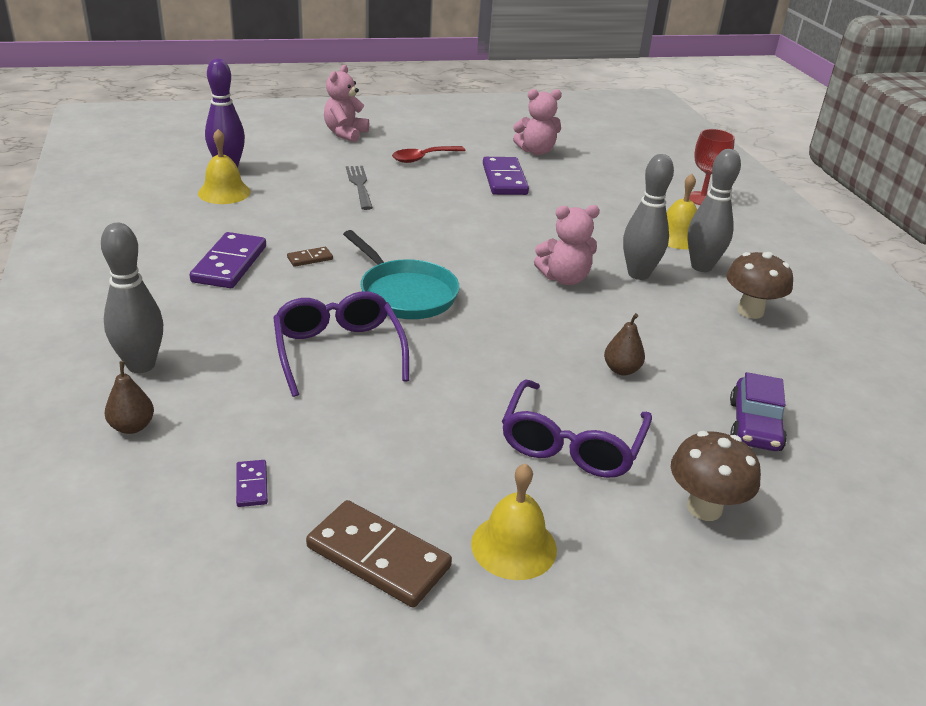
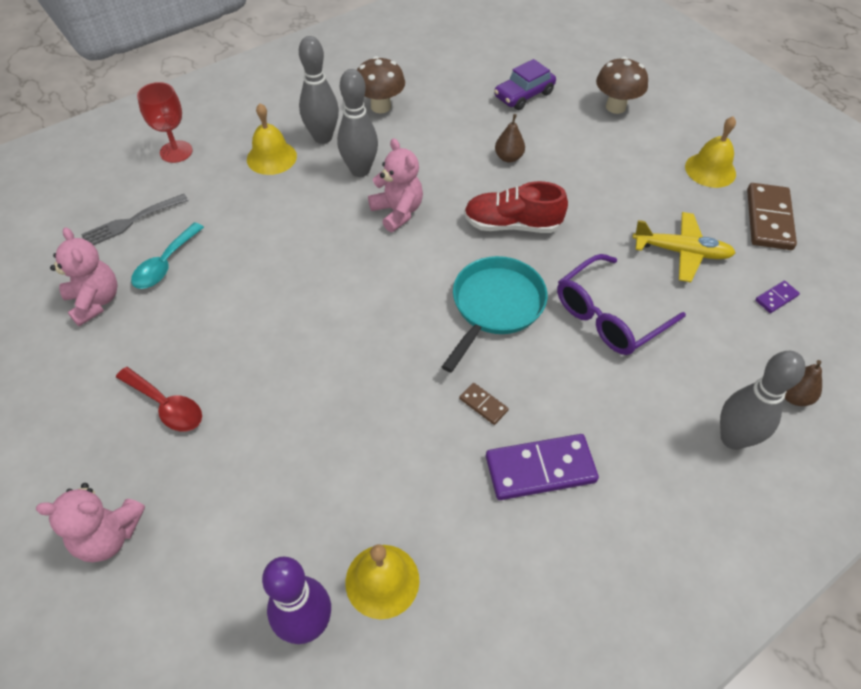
camera: 110 degrees left, 20 degrees up
grey fork [346,166,373,210] -> grey fork moved to [81,194,189,245]
purple domino [483,157,529,195] -> none
purple glasses [502,379,652,478] -> none
purple car [730,372,787,451] -> purple car turned 150 degrees clockwise [494,59,556,110]
none -> turquoise spoon [131,222,204,289]
none -> red shoe [464,181,568,233]
none -> yellow plane [632,212,735,282]

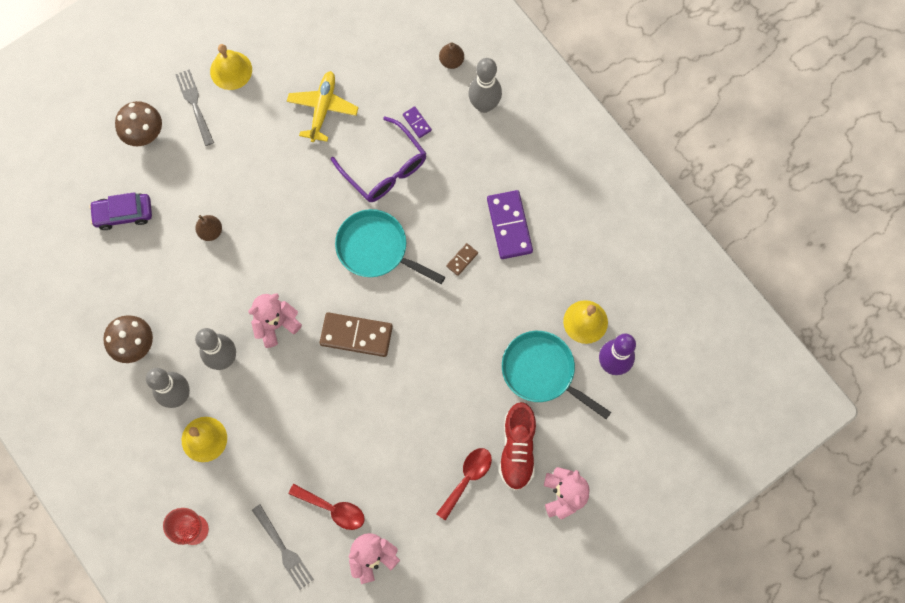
camera: 90 degrees left, 20 degrees up
turquoise spoon [131,222,204,289] -> red spoon [289,484,365,530]
red shoe [464,181,568,233] -> red shoe moved to [499,402,536,491]
purple car [494,59,556,110] -> purple car turned 120 degrees clockwise [89,192,152,230]
brown domino [747,183,797,250] -> brown domino moved to [320,312,393,357]
purple domino [755,281,800,313] -> purple domino moved to [403,106,432,138]
none -> grey fork [175,69,214,146]
none -> turquoise pan [502,331,611,419]

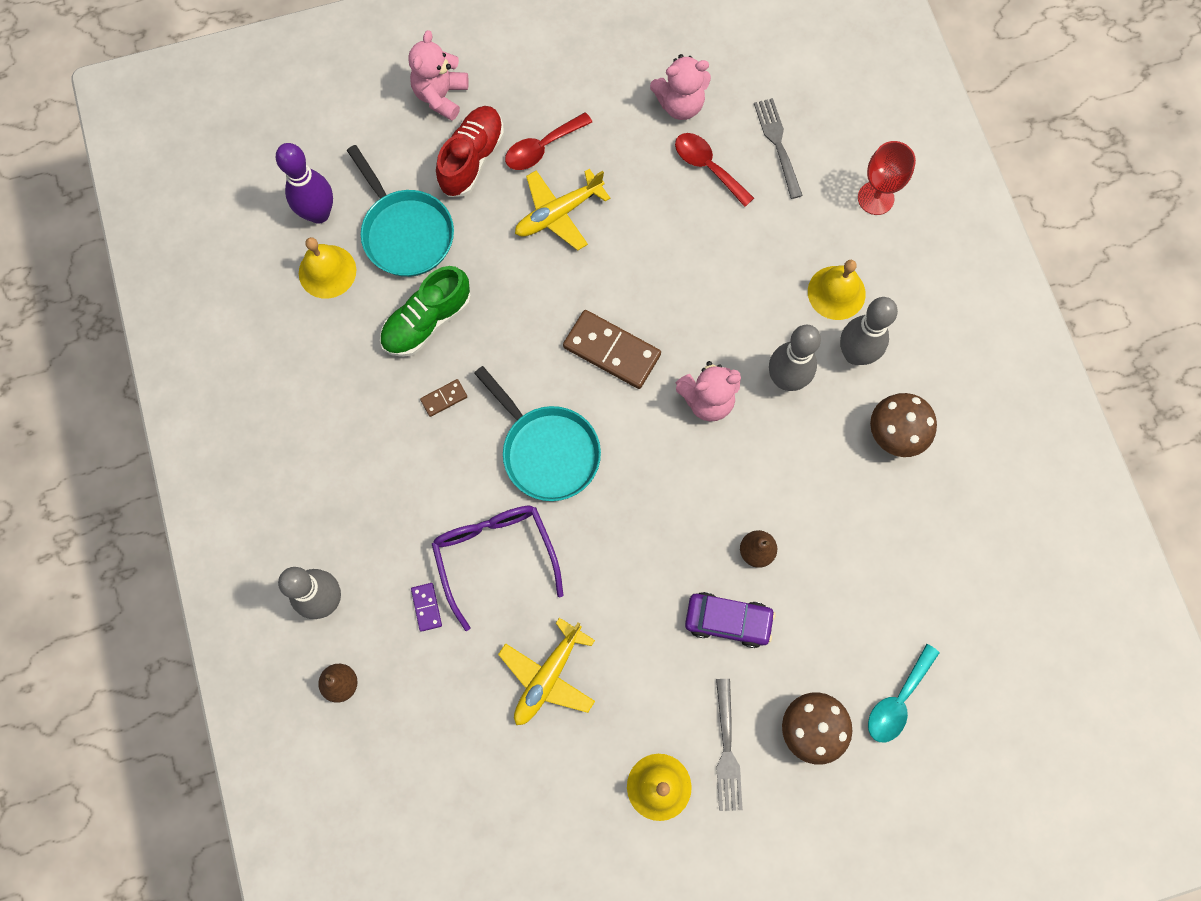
camera: 160 degrees left, 0 degrees up
purple car [89,192,152,230] -> purple car moved to [685,592,776,648]
purple domino [487,190,533,259] -> none
none -> green shoe [380,266,471,357]
none -> yellow plane [515,169,610,251]
none -> turquoise spoon [868,644,940,742]

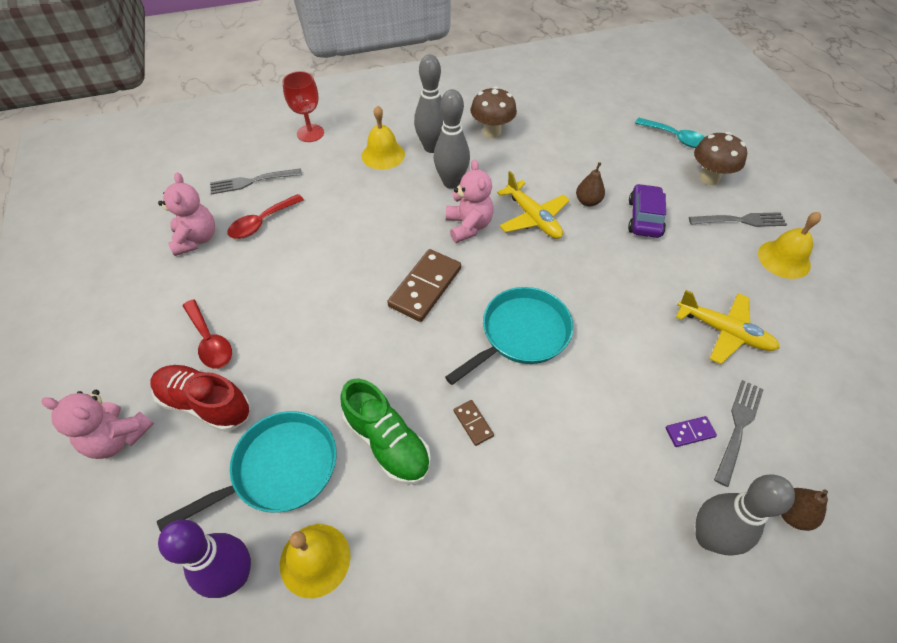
camera: 90 degrees left, 20 degrees down
purple glasses [432,506,563,631] -> none
yellow plane [515,169,610,251] -> yellow plane moved to [497,171,570,239]
none -> grey fork [714,380,764,487]

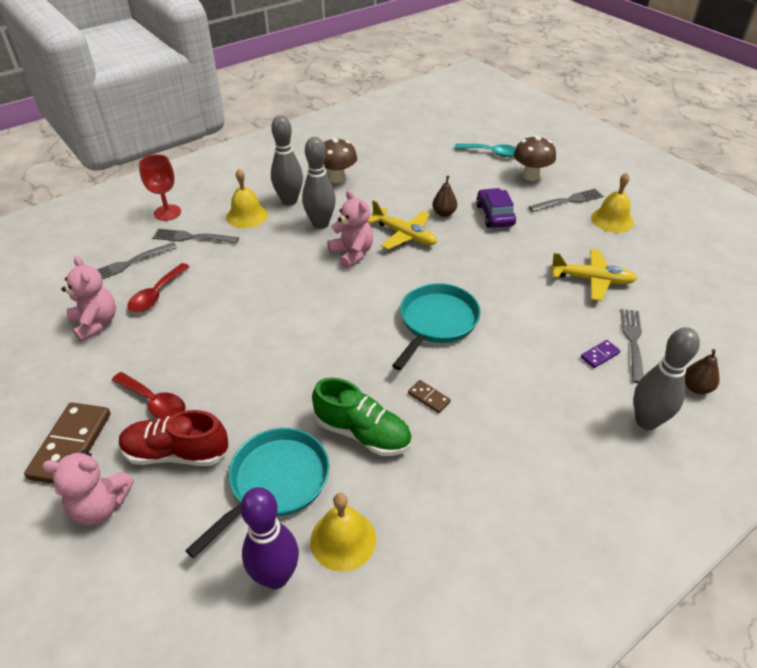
camera: 20 degrees left, 10 degrees down
brown domino [387,249,461,322] -> brown domino moved to [24,402,111,484]
none -> grey fork [153,229,239,244]

